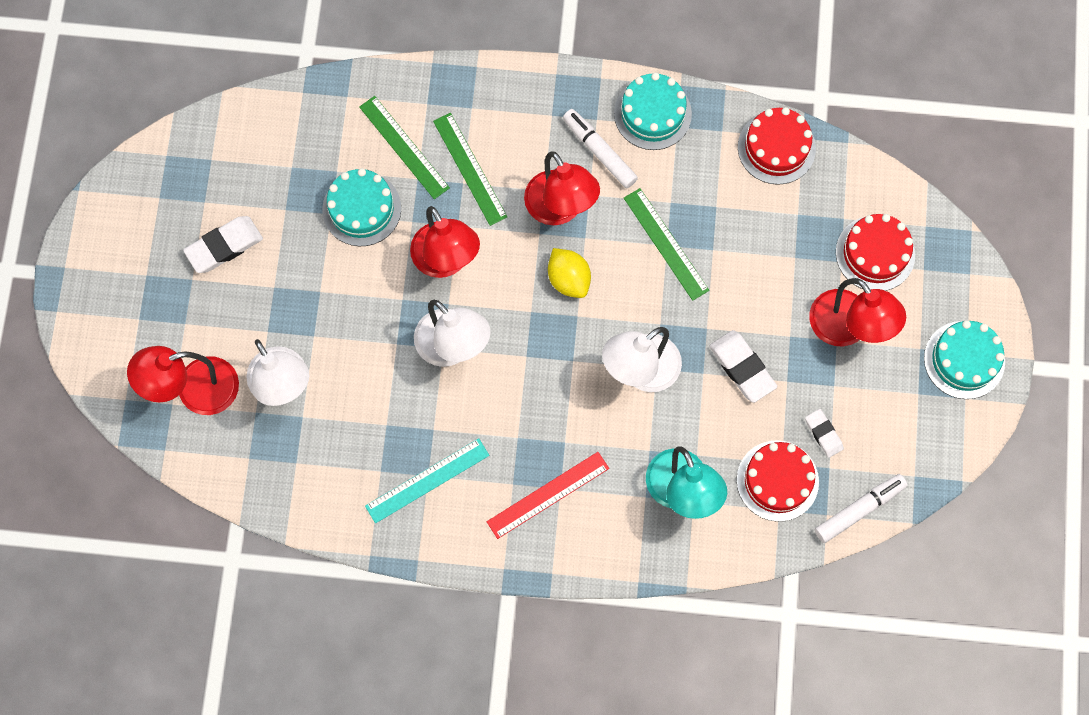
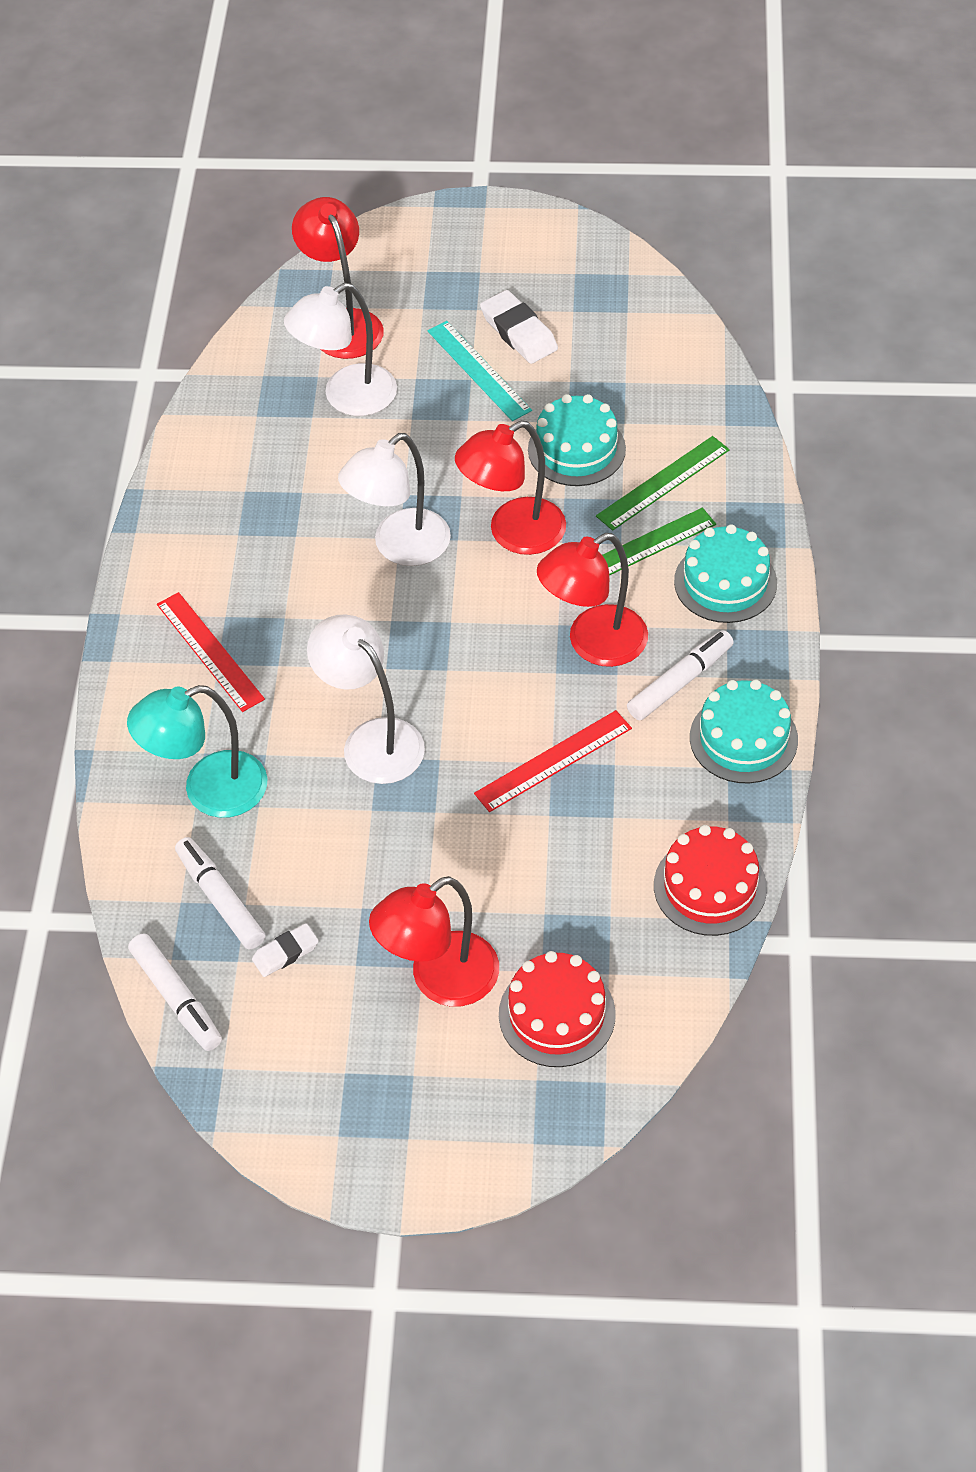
camera: 90 degrees right, 20 degrees down
turquoise ruler [365,438,489,523] -> turquoise ruler moved to [428,321,532,421]
yellow lemon [548,248,591,298] -> none
green ruler [624,188,709,301] -> red ruler [474,710,632,812]
white eraser [709,330,777,403] -> none
red cake [737,440,819,522] -> white marker [175,837,265,950]
turquoise cake [924,320,1005,399] -> turquoise cake moved to [674,524,777,623]

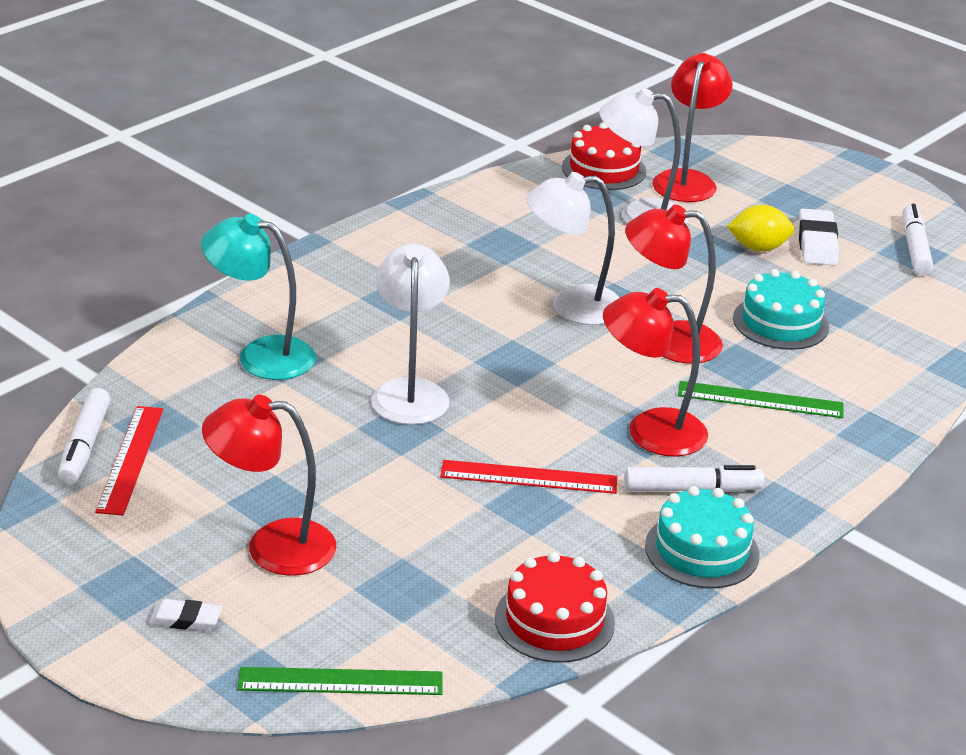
camera: 35 degrees right, 20 degrees down
red ruler [157,592,265,712] -> red ruler moved to [95,406,163,515]
white marker [175,837,265,950] -> white marker moved to [903,204,933,275]
white eraser [252,923,319,977] -> white eraser moved to [149,599,222,631]
turquoise ruler [428,321,532,421] -> yellow lemon [727,205,794,251]
red cake [499,951,616,1067] -> red cake moved to [562,122,647,190]
green ruler [596,436,730,531] -> green ruler moved to [237,667,442,695]
turquoise cake [674,524,777,623] -> none

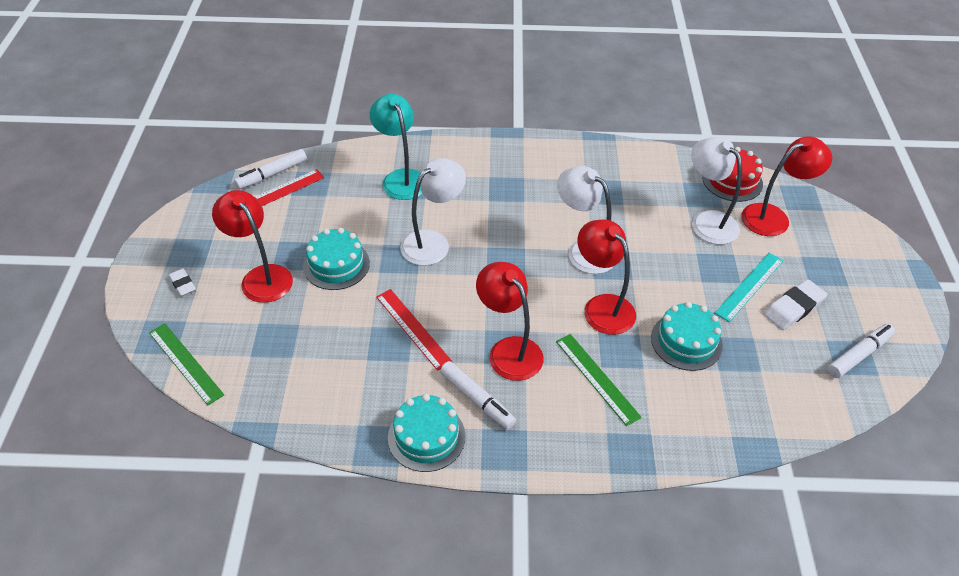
camera: 50 degrees right, 15 degrees up
red cake [495,552,615,663] -> none
yellow lemon [727,205,794,251] -> turquoise ruler [715,253,783,322]
none -> turquoise cake [303,228,370,290]

